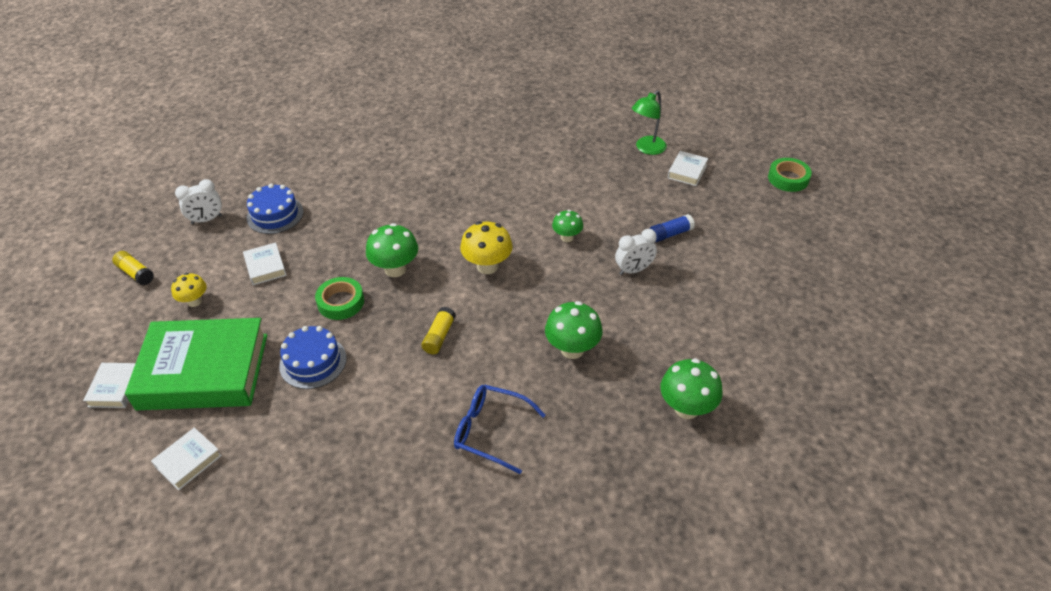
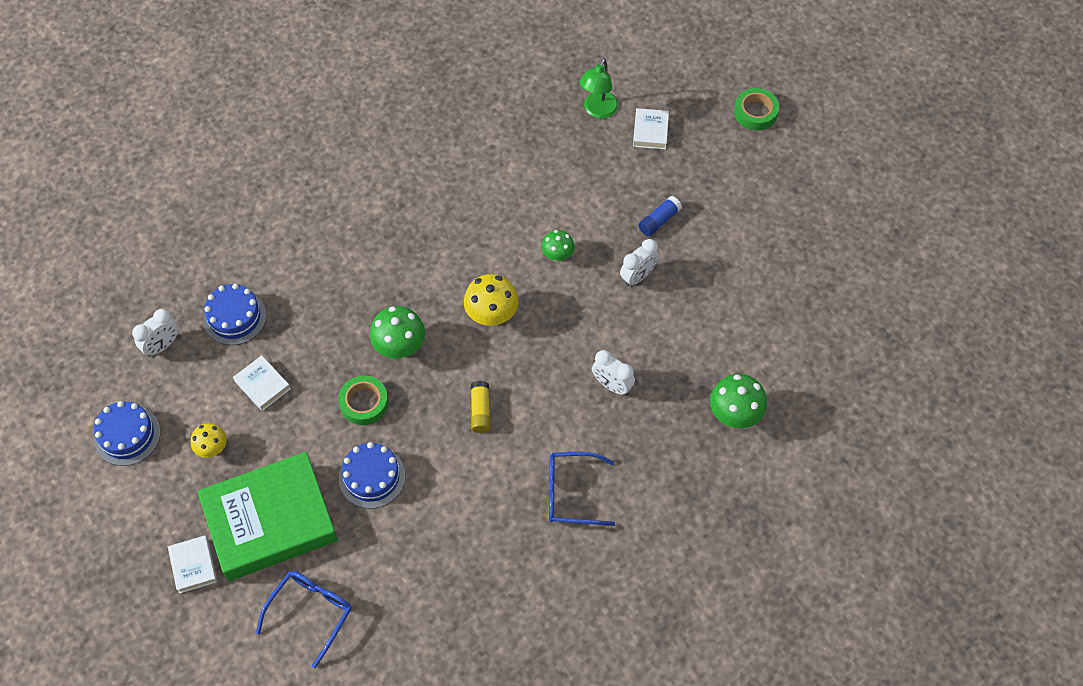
camera: 20 degrees left, 15 degrees up
yellow glue stick [112,251,154,285] -> blue cake [94,401,161,466]
white book [151,428,222,490] -> blue glasses [256,571,352,668]
green mushroom [545,301,602,359] -> white clock [592,350,635,395]

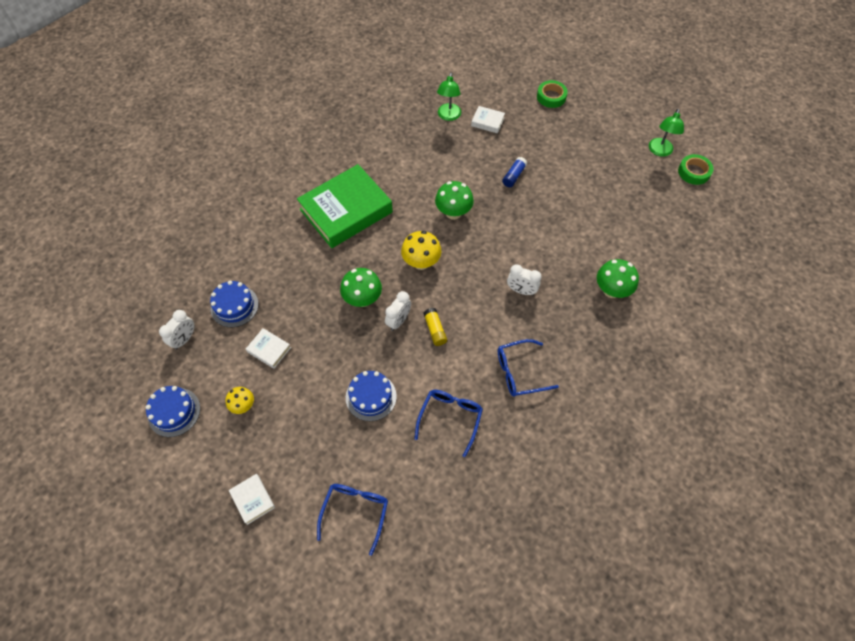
camera: 15 degrees left, 0 degrees up
green book [198,452,338,581] -> green book moved to [297,164,393,248]
green tape [338,376,389,425] -> green tape moved to [678,154,714,185]
green mushroom [541,230,575,262] -> green mushroom [435,181,474,220], size x1.60
white clock [620,239,659,287] -> white clock moved to [385,291,411,331]
white book [633,108,669,150] -> white book turned 60 degrees counterclockwise [471,106,505,133]
none -> blue glasses [414,390,483,457]
none -> green lamp [649,109,684,157]

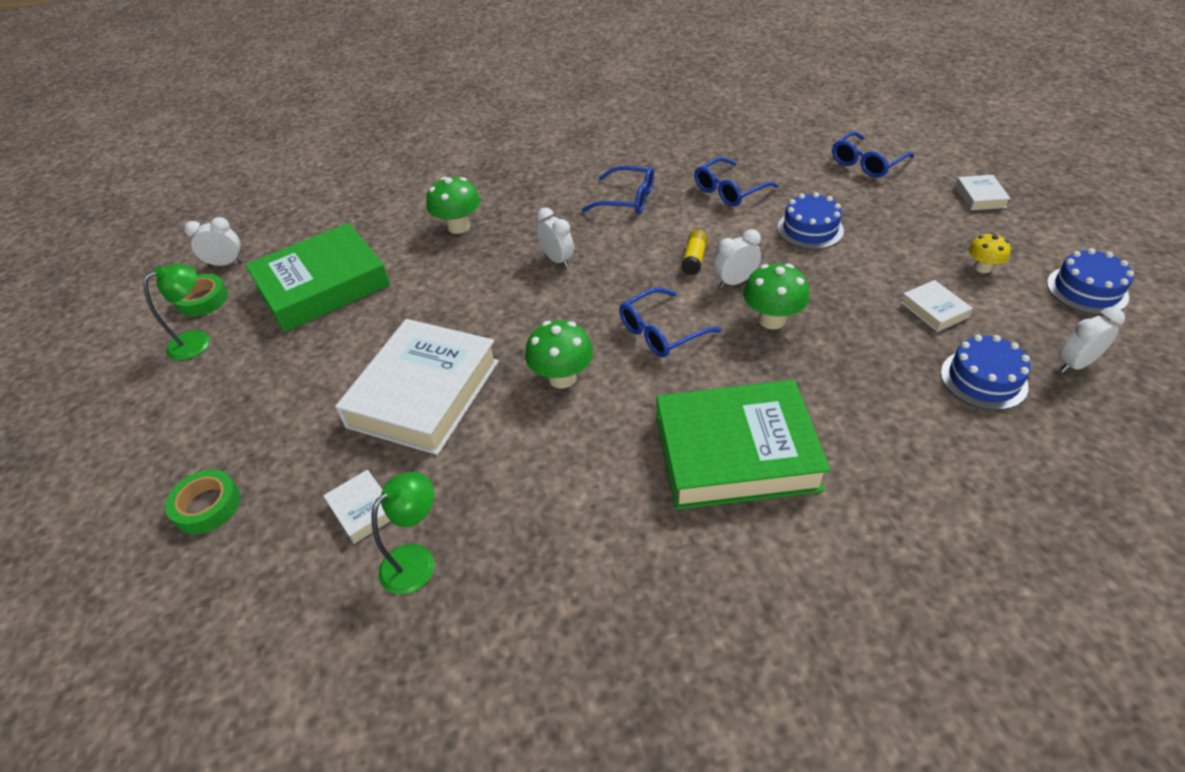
camera: 145 degrees left, 15 degrees down
yellow mushroom [401,231,442,270] -> blue glasses [619,287,721,357]
blue glue stick [502,157,527,187] -> white book [335,319,499,455]
none -> white clock [184,217,243,267]
none -> green book [245,223,390,332]

